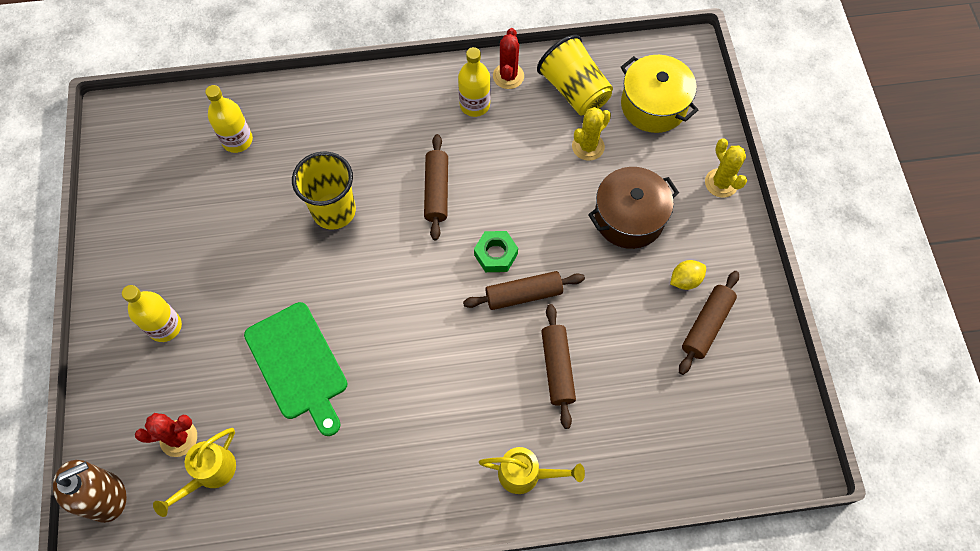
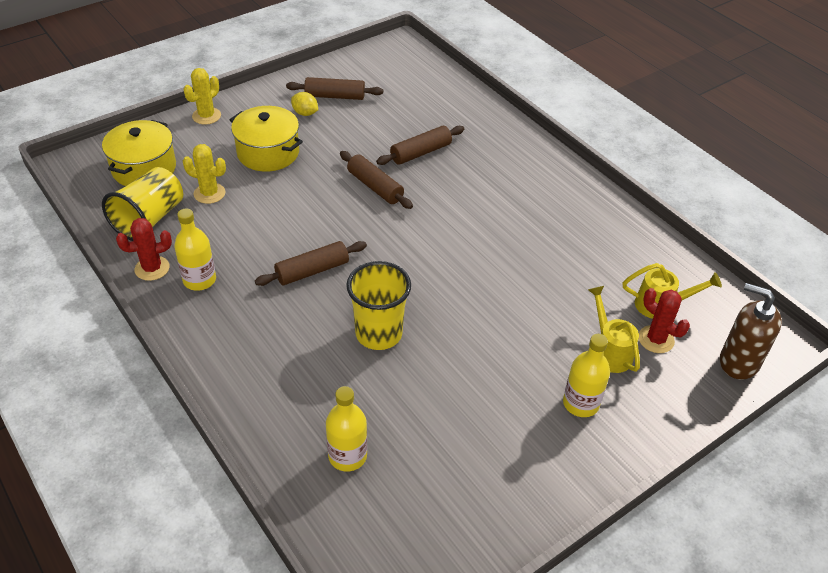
camera: 120 degrees left, 20 degrees down
green cutting board [244,302,348,436] -> none
green nut [474,231,518,272] -> none
yellow watering can [479,447,585,494] -> yellow watering can moved to [588,286,640,373]
brown pot [588,167,679,249] -> yellow pot [230,106,303,172]

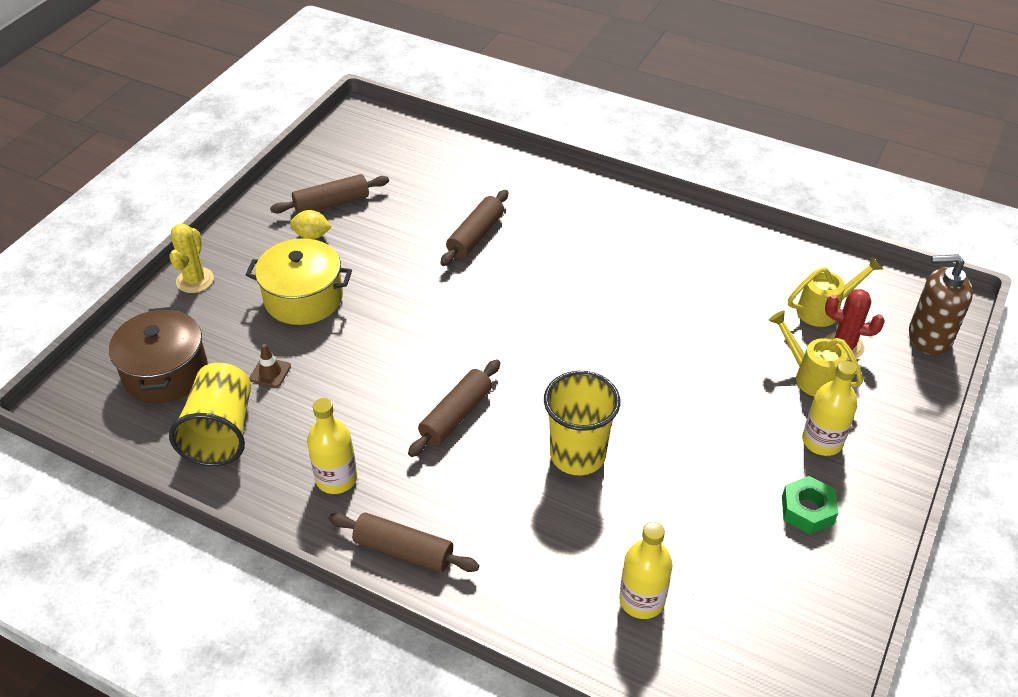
camera: 25 degrees left, 0 degrees up
yellow pot [102,120,176,186] -> brown pot [109,307,208,403]
red cactus [116,218,172,281] -> none
yellow cactus [183,144,226,204] -> brown traffic cone [250,344,291,387]
brown rolling pin [340,151,413,209] -> brown rolling pin moved to [329,513,479,572]
none -> green nut [782,476,838,534]

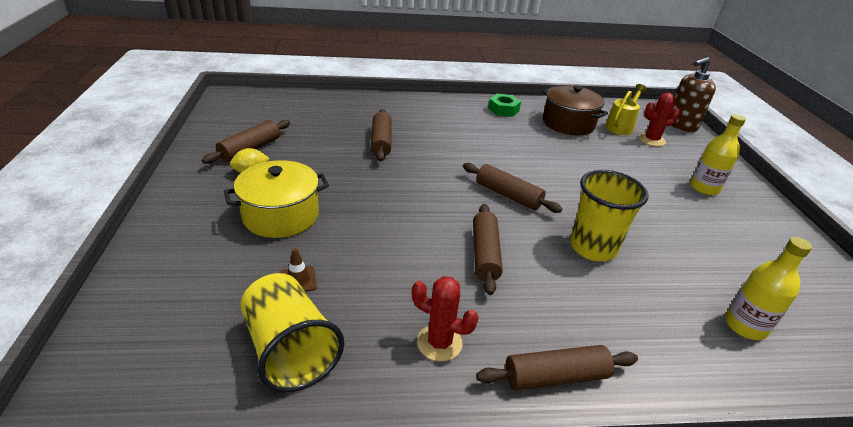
camera: 35 degrees left, 10 degrees down
brown pot [109,307,208,403] -> brown pot moved to [542,85,608,135]
yellow cactus [169,224,214,293] -> none
yellow bottle [307,398,357,494] -> red cactus [412,276,479,361]
yellow watering can [768,310,863,396] -> none
green nut [782,476,838,534] -> green nut moved to [488,94,521,117]
none -> brown rolling pin [463,163,563,213]

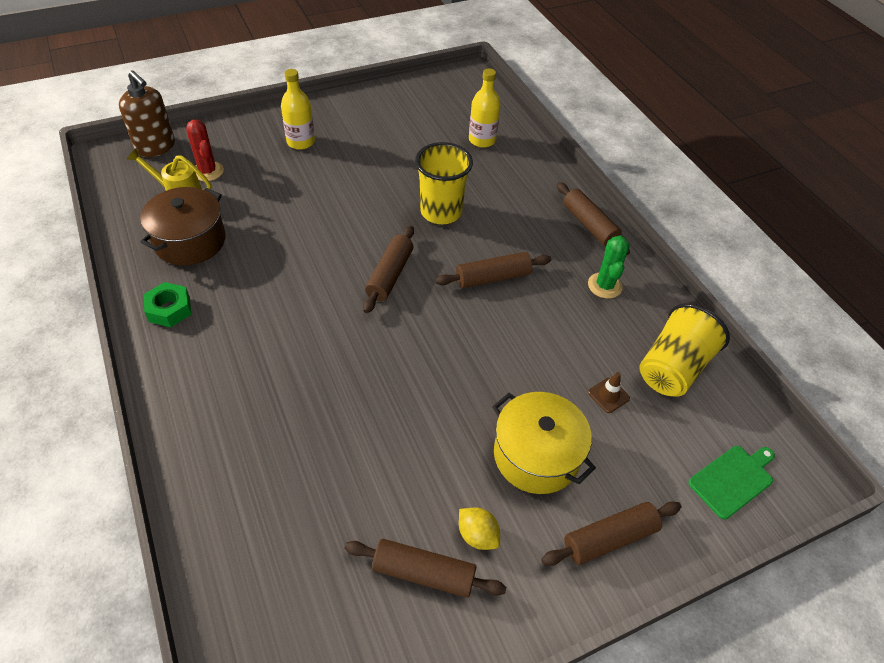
camera: 110 degrees left, 15 degrees up
brown rolling pin [371,109,392,162] -> brown rolling pin moved to [541,502,682,566]
red cactus [412,276,479,361] -> green cactus [588,235,630,299]
none -> green cutting board [688,446,775,519]

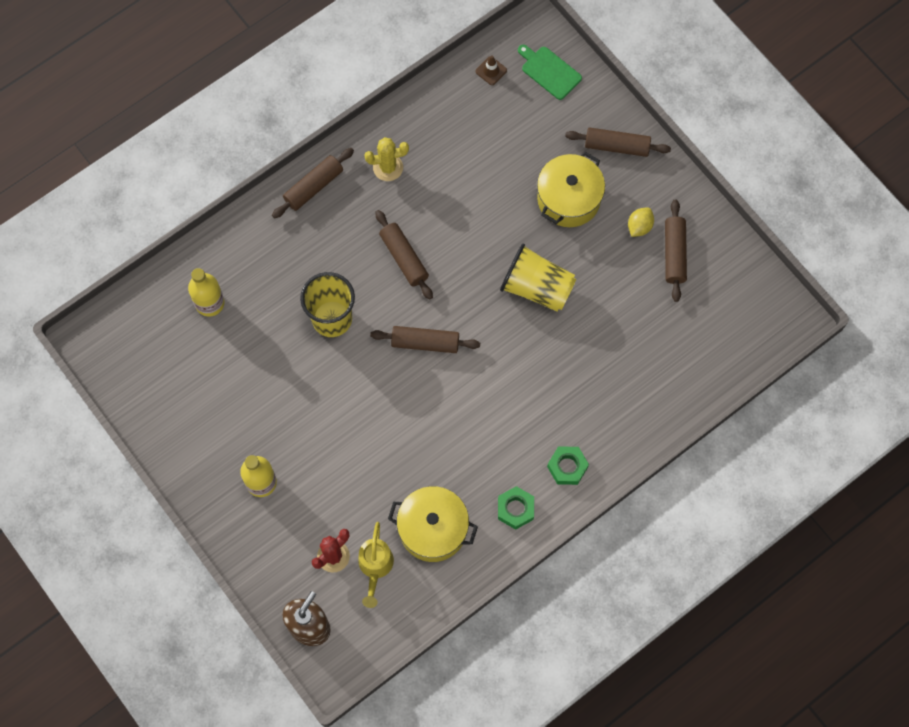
camera: 100 degrees left, 20 degrees up
brown pot [140,187,226,266] -> yellow pot [388,486,478,562]
brown rolling pin [541,502,682,566] -> brown rolling pin turned 45 degrees counterclockwise [565,127,671,157]
green cactus [588,235,630,299] -> yellow cactus [364,137,409,181]
brown traffic cone [588,372,630,413] -> brown traffic cone moved to [475,55,507,85]
yellow cup [640,303,730,397] -> yellow cup moved to [500,244,576,312]
none -> green nut [547,446,589,485]

